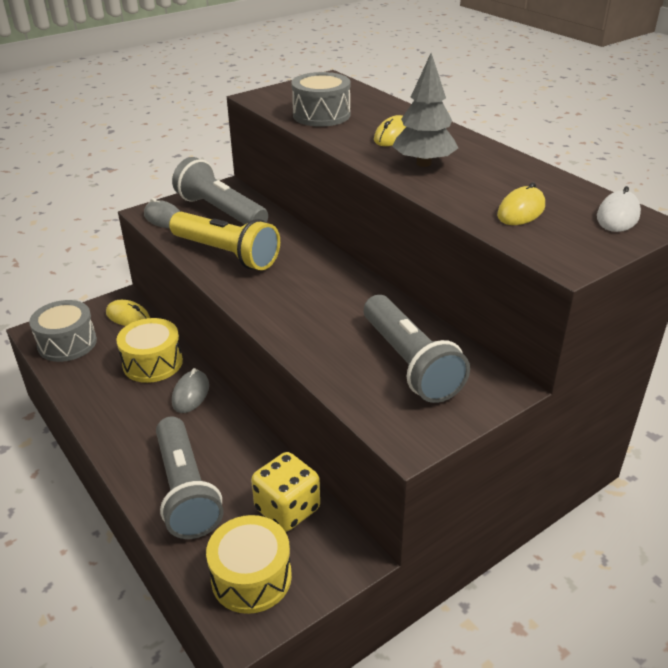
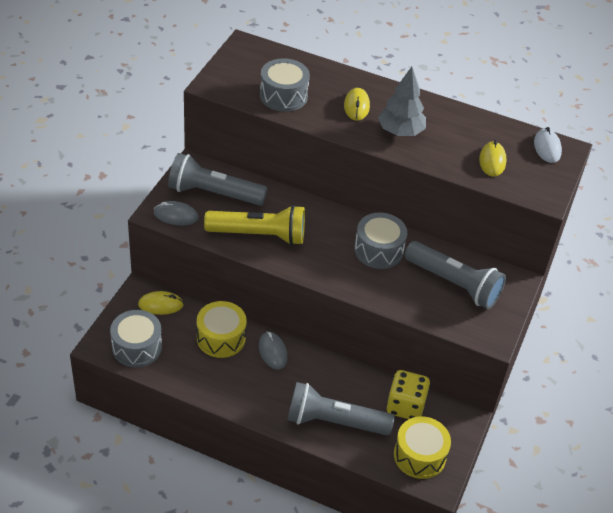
camera: 35 degrees left, 10 degrees up
grey flashlight [156,417,223,539] -> grey flashlight turned 150 degrees clockwise [287,382,394,435]
none -> grey drum [354,213,407,269]

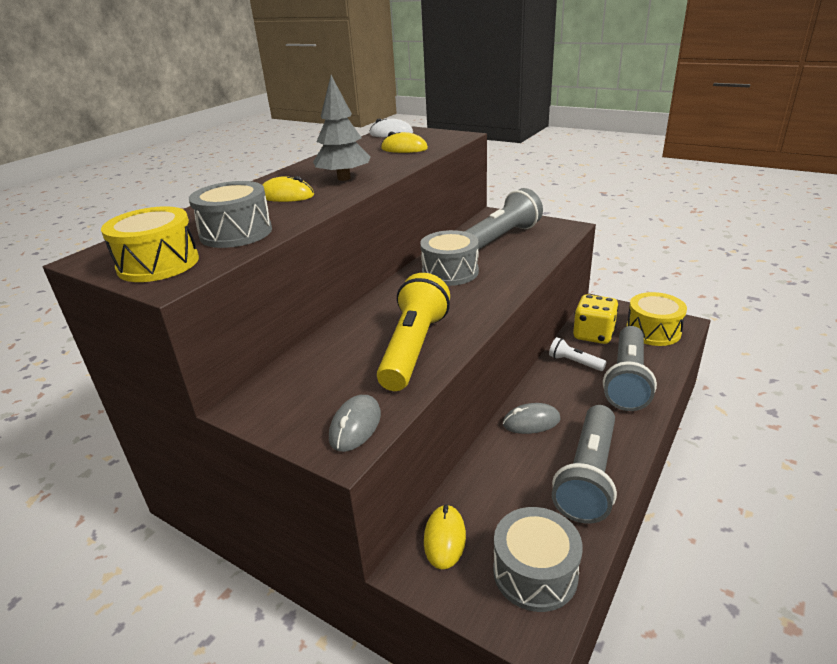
camera: 75 degrees left, 15 degrees down
grey flashlight [168,153,268,206] -> grey flashlight moved to [552,405,617,524]
yellow drum [197,301,246,358] -> yellow drum moved to [101,206,199,282]
none -> white flashlight [549,337,606,371]

